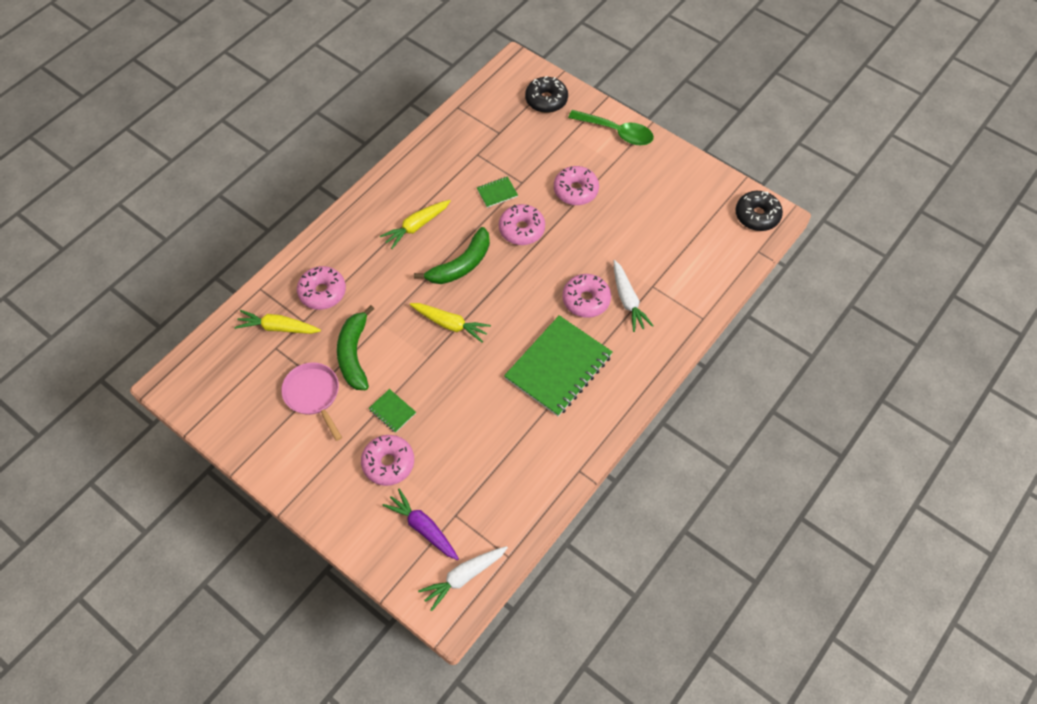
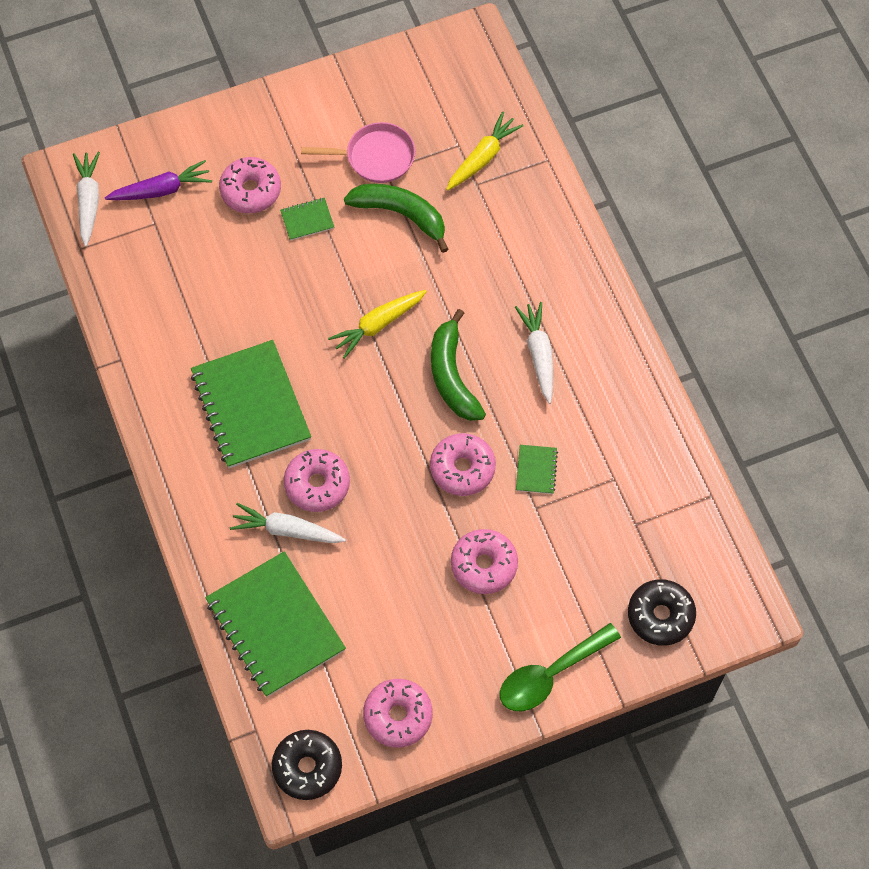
camera: 120 degrees right, 5 degrees up
pink donut [297,266,346,310] -> pink donut moved to [363,679,433,748]
yellow carrot [380,200,451,249] -> white carrot [515,302,553,404]
none -> green notebook [205,551,346,697]

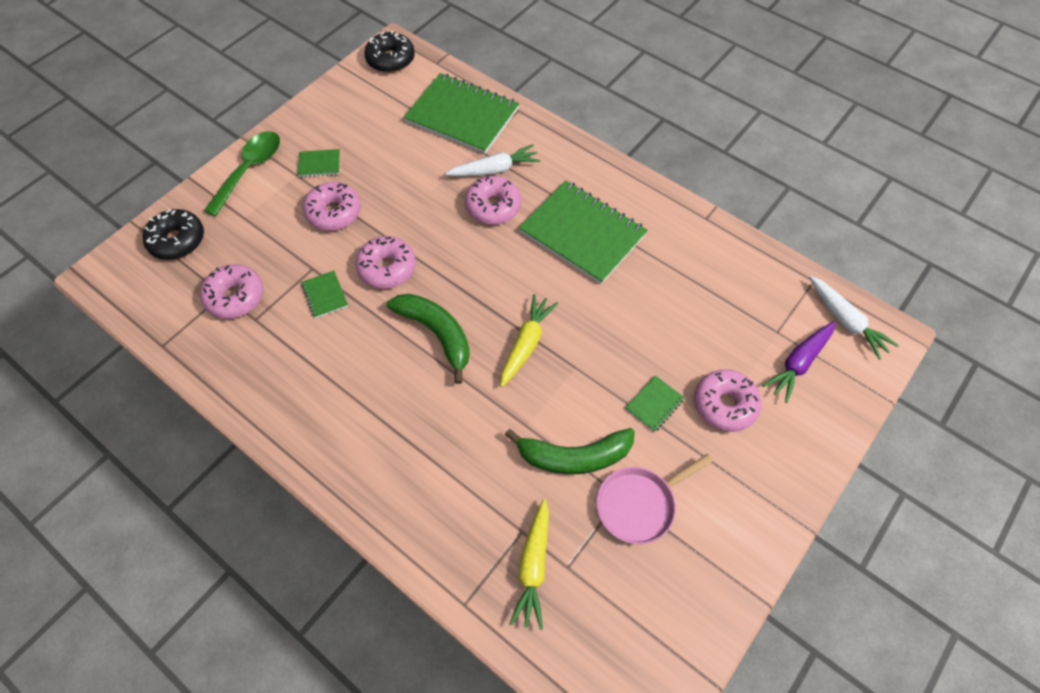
camera: 150 degrees right, 5 degrees down
pink donut [363,679,433,748] -> pink donut moved to [200,264,263,319]
white carrot [515,302,553,404] -> none
none -> green notebook [298,149,340,177]

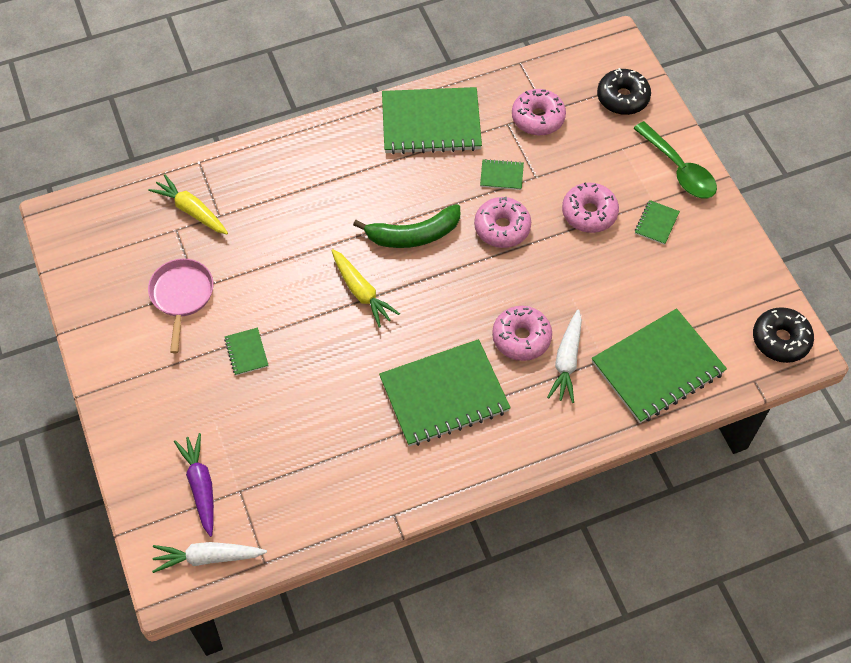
camera: 120 degrees right, 0 degrees up
green banana [505,428,635,474] -> none
pink donut [694,369,762,432] -> none
none -> green notebook [382,87,482,154]

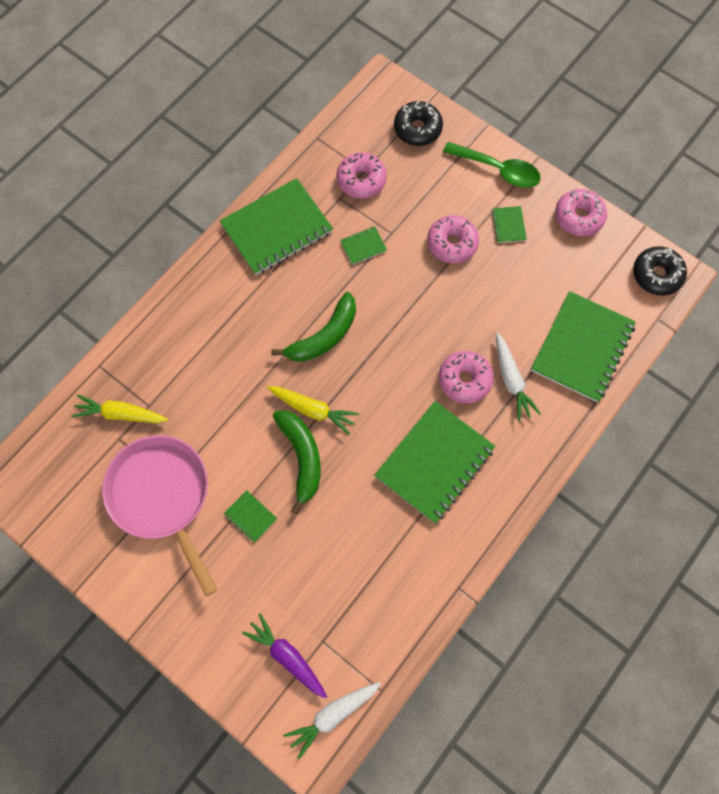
camera: 30 degrees left, 10 degrees up
pink pan [148,258,214,353] -> pink pan [102,435,218,597], size x1.64
pink donut [474,197,531,248] -> pink donut moved to [555,189,607,236]
none -> green banana [273,410,321,515]

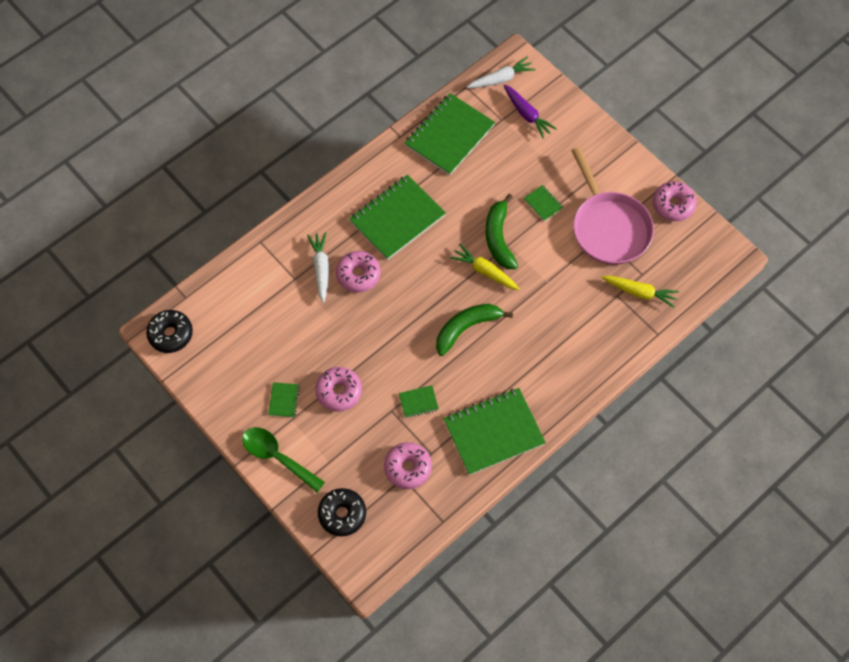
camera: 170 degrees left, 5 degrees down
green notebook [531,291,636,402] -> green notebook moved to [405,93,495,175]
pink donut [555,189,607,236] -> pink donut moved to [653,181,697,221]

